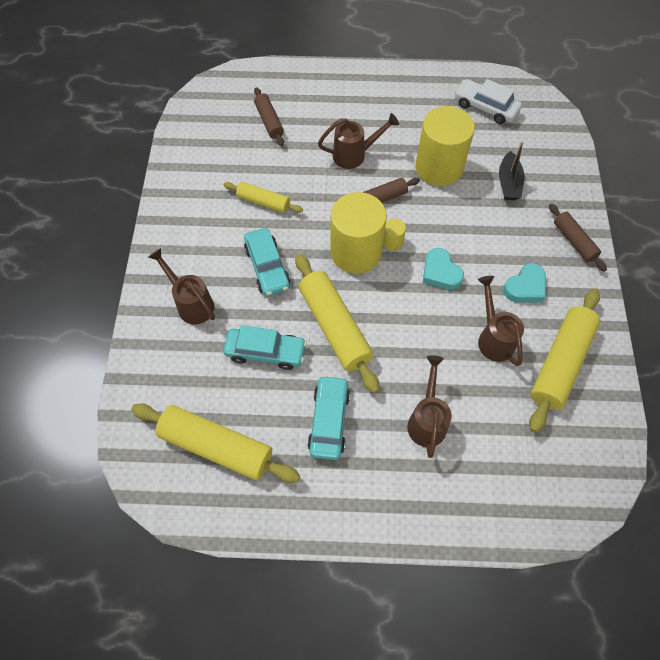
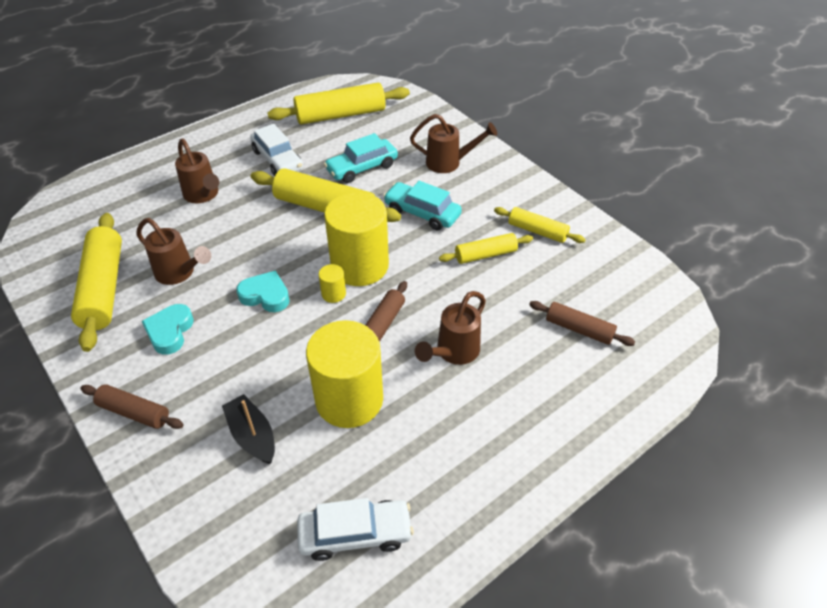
camera: 140 degrees right, 15 degrees down
turquoise car [307,375,350,460] -> white car [250,124,303,176]
none -> yellow rolling pin [494,207,586,243]

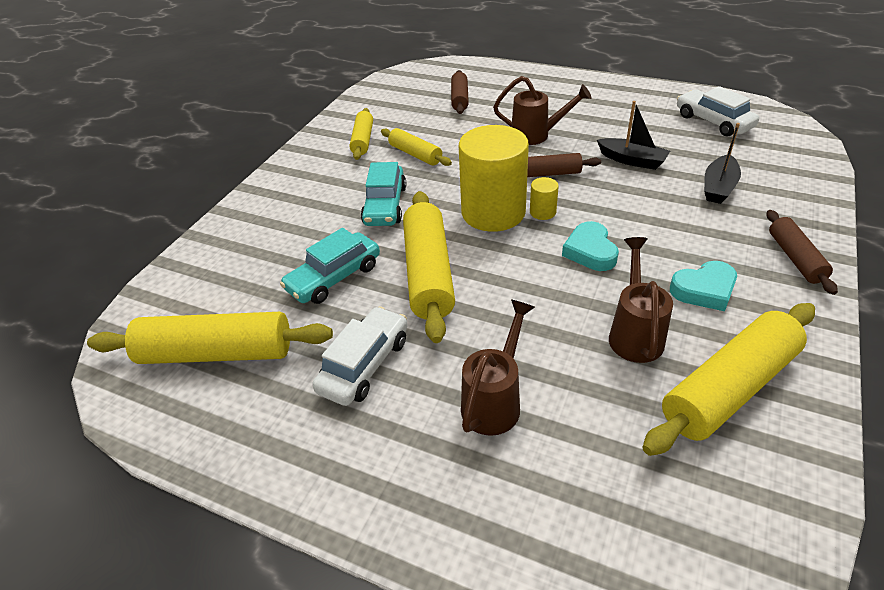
camera: 115 degrees left, 5 degrees down
yellow rolling pin [268,83,410,125] -> yellow rolling pin turned 45 degrees counterclockwise [87,312,333,364]
yellow cylinder [306,320,383,428] -> black boat [597,101,670,170]
turquoise car [324,133,398,183] -> turquoise car turned 105 degrees clockwise [280,228,380,304]
brown watering can [410,114,497,173] -> none

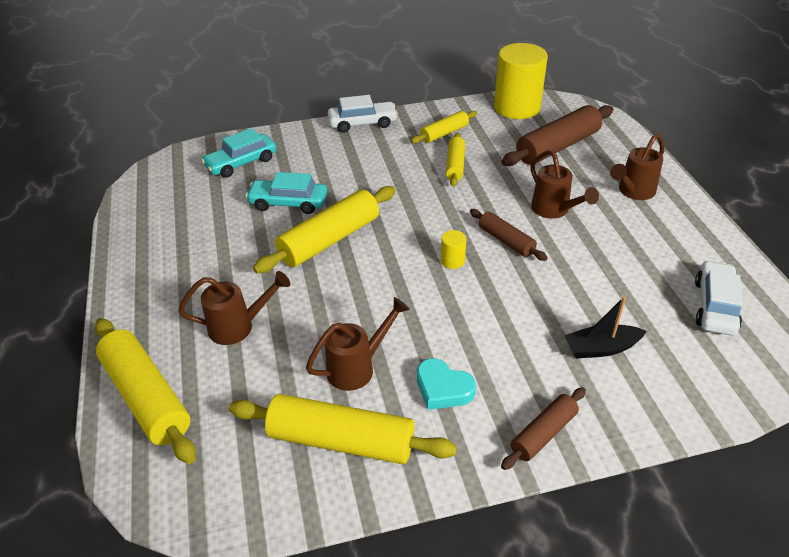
camera: 50 degrees right, 0 degrees up
yellow rolling pin [87,312,333,364] -> yellow rolling pin moved to [95,318,196,464]
white car [312,306,407,406] -> white car moved to [328,95,398,133]
turquoise car [361,162,406,226] -> turquoise car moved to [201,128,277,178]
brown rolling pin [451,70,469,114] -> brown rolling pin [502,105,613,166], size x1.77
yellow cylinder [459,125,529,232] -> yellow cylinder moved to [494,43,548,119]
turquoise heart [562,221,619,271] -> none
black boat [597,101,670,170] -> none
none -> brown watering can [610,134,664,200]

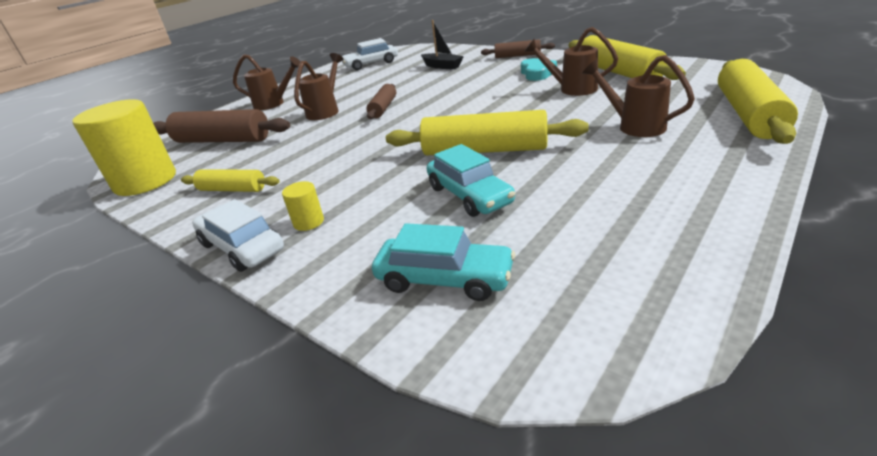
camera: 125 degrees left, 10 degrees down
yellow cylinder [441,230,466,269] -> yellow cylinder moved to [282,181,324,231]
yellow rolling pin [446,133,465,187] -> none

